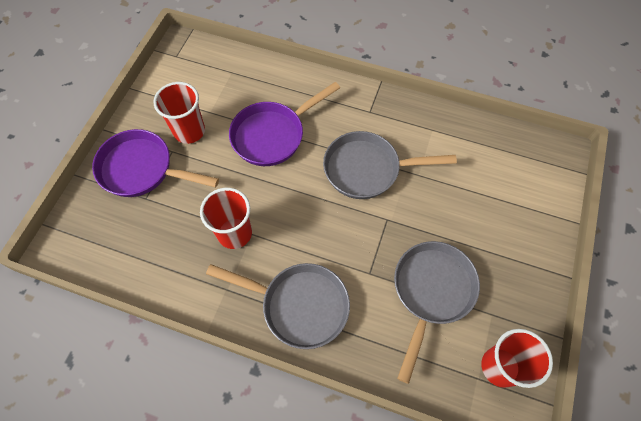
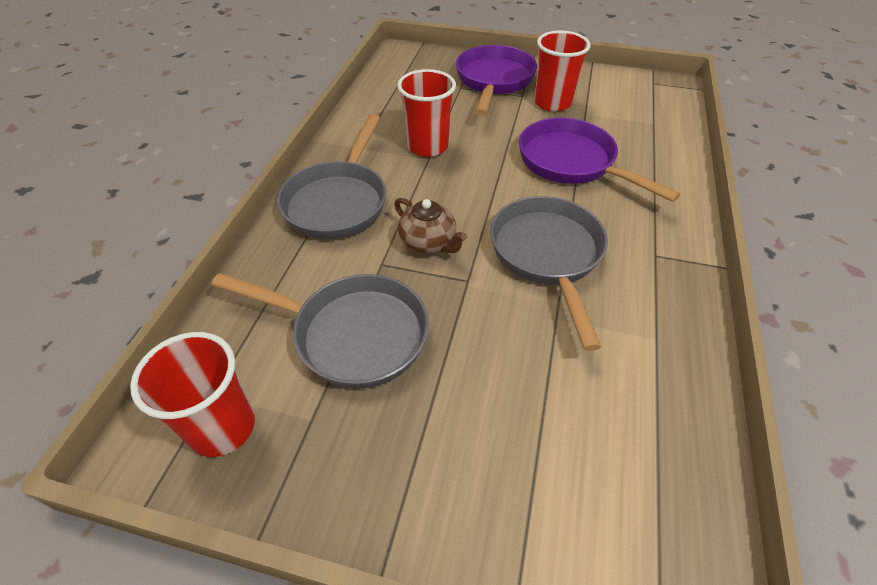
camera: 85 degrees right, 15 degrees down
none -> brown teapot [394,198,467,254]

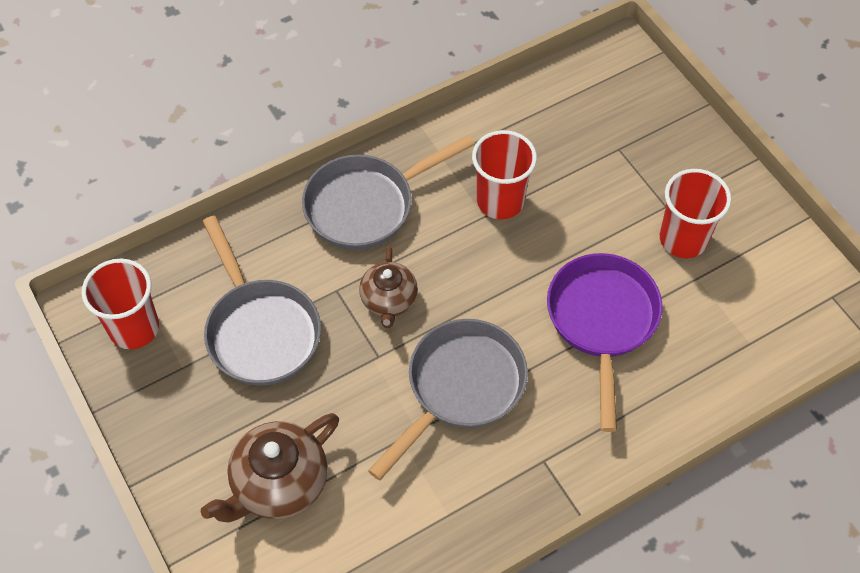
camera: 45 degrees right, 10 degrees up
purple pan [456,45,537,116] -> none
none -> brown teapot [201,413,339,523]

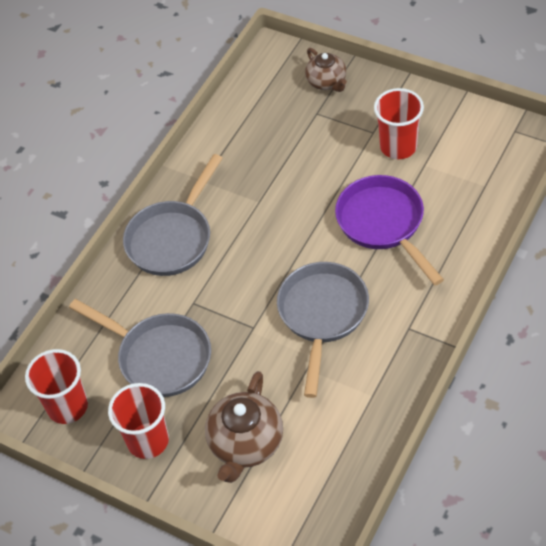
camera: 25 degrees left, 5 degrees down
brown teapot [359,246,418,328] -> brown teapot moved to [305,48,347,92]
red cup [472,130,537,219] -> red cup moved to [108,383,169,459]

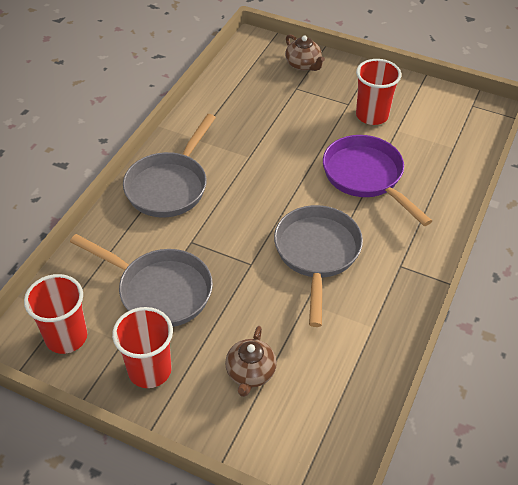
camera: 10 degrees left, 5 degrees down
brown teapot [205,371,283,483] -> brown teapot [225,326,277,397], size x0.64

